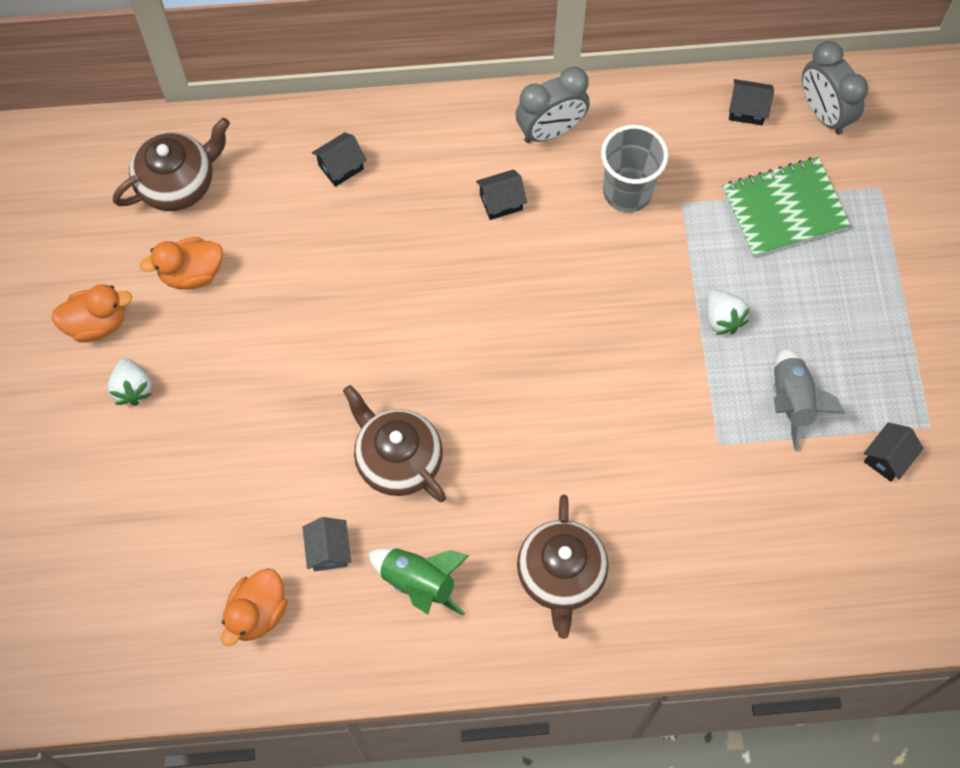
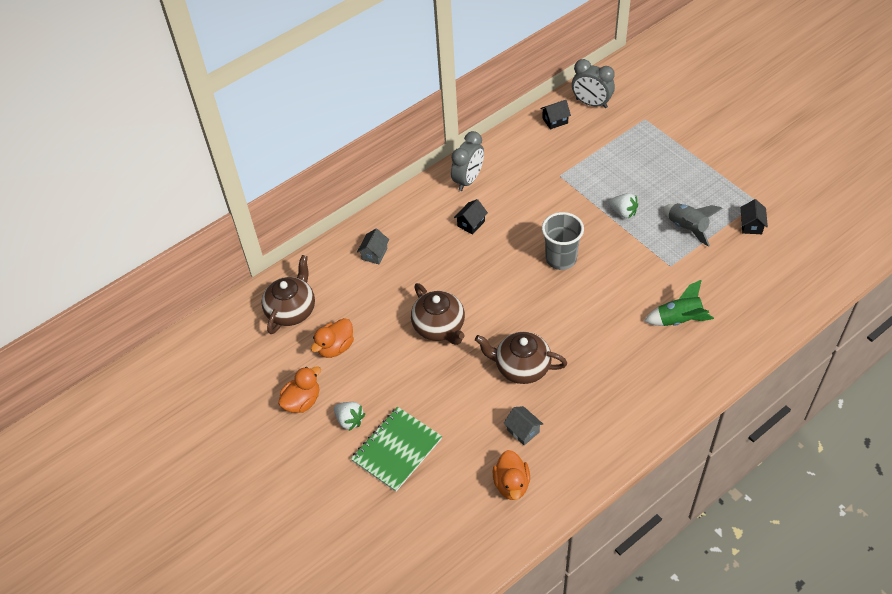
camera: 30 degrees left, 15 degrees down
black house [312,132,367,187] -> grey house [357,229,389,264]
green rocket [368,548,469,616] -> green rocket moved to [644,280,714,326]
brown teapot [517,495,608,639] -> brown teapot moved to [411,283,465,345]
grey cup [601,124,668,212] -> grey cup moved to [542,212,584,270]
green notebook [722,157,851,258] -> green notebook moved to [351,407,442,492]

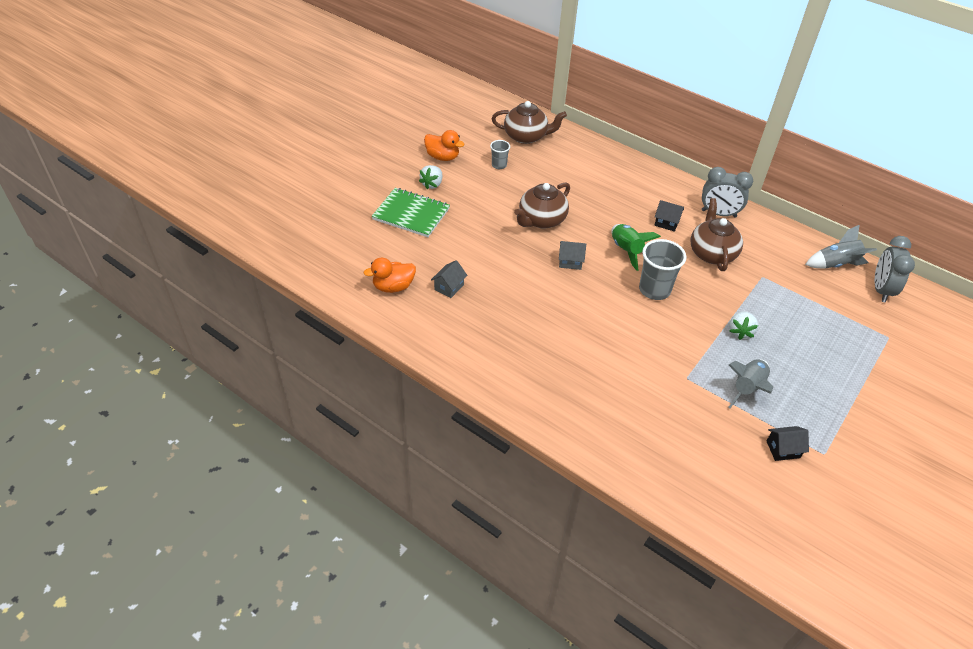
camera: 70 degrees right, 5 degrees down
orange duck [311,318,354,358] -> grey cup [490,140,510,169]
grey house [357,229,389,264] -> grey house moved to [559,241,586,270]
brown teapot [475,332,567,384] -> brown teapot moved to [690,198,743,271]
black house [540,100,571,130] -> grey rocket [805,225,877,269]
green rocket [644,280,714,326] -> green rocket moved to [611,224,661,271]

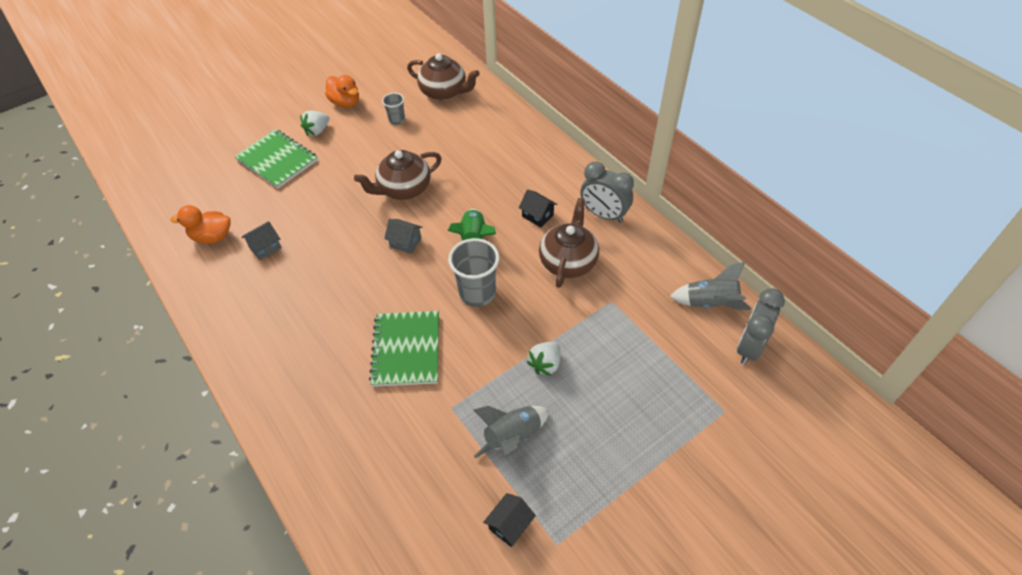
camera: 20 degrees right, 5 degrees up
black house [766,426,809,461] -> black house turned 60 degrees counterclockwise [483,493,536,547]
none -> green notebook [369,311,439,387]

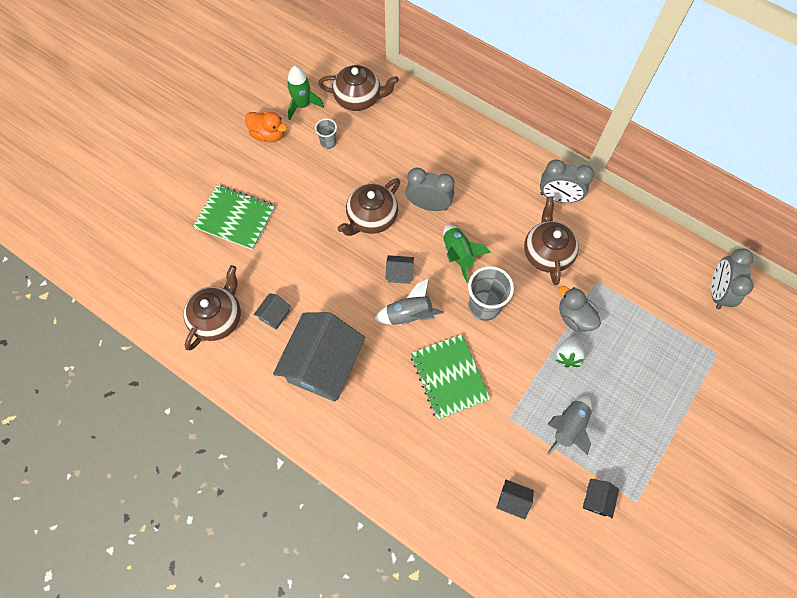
camera: 20 degrees left, 15 degrees up
orange duck [171,205,231,244] -> brown teapot [184,265,241,350]
white strawberry [300,111,329,136] -> none
black house [519,189,557,228] -> black house moved to [496,479,534,519]
grey rocket [670,262,751,310] -> grey rocket moved to [374,278,444,325]
none -> grey house [273,312,365,402]
none -> green rocket [287,66,324,120]
none -> grey clock [406,168,455,211]
none -> grey duck [559,286,601,332]

